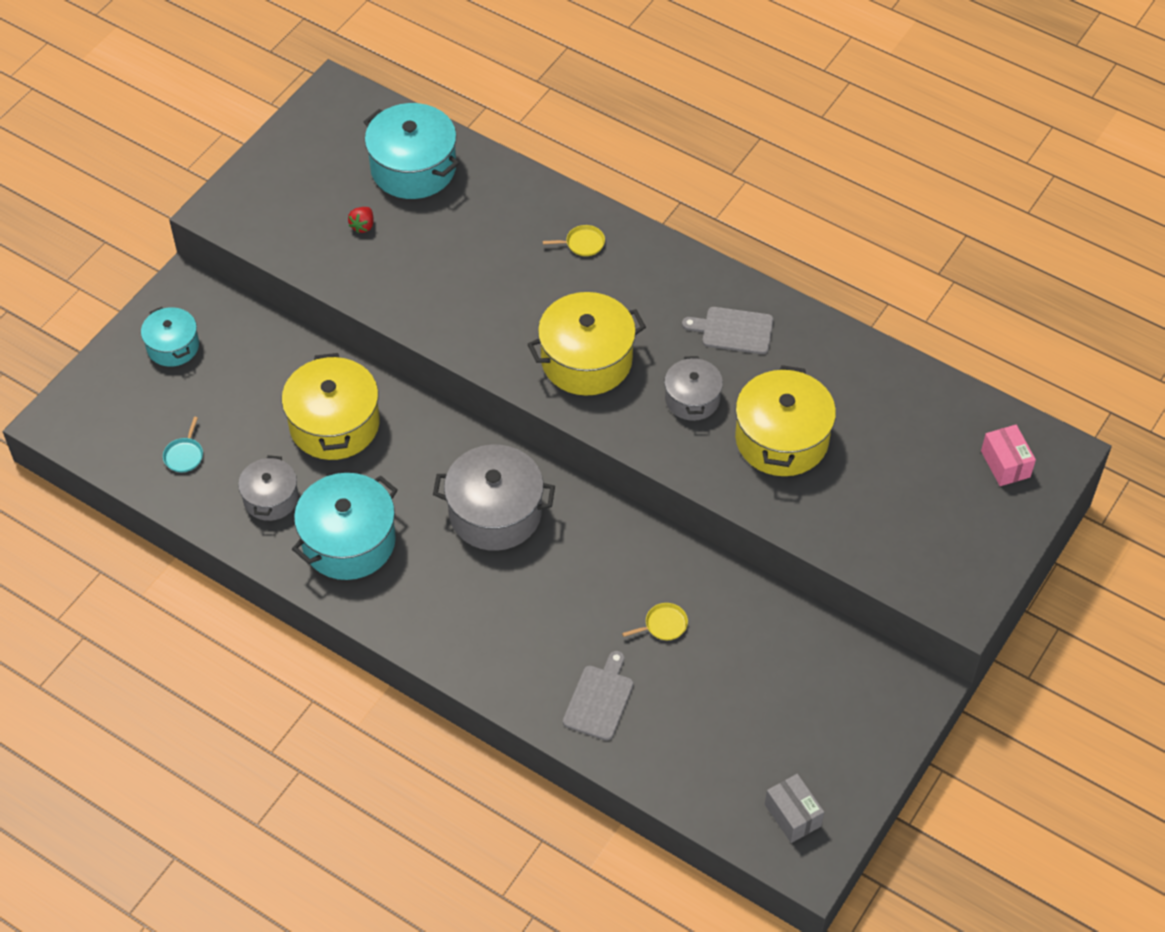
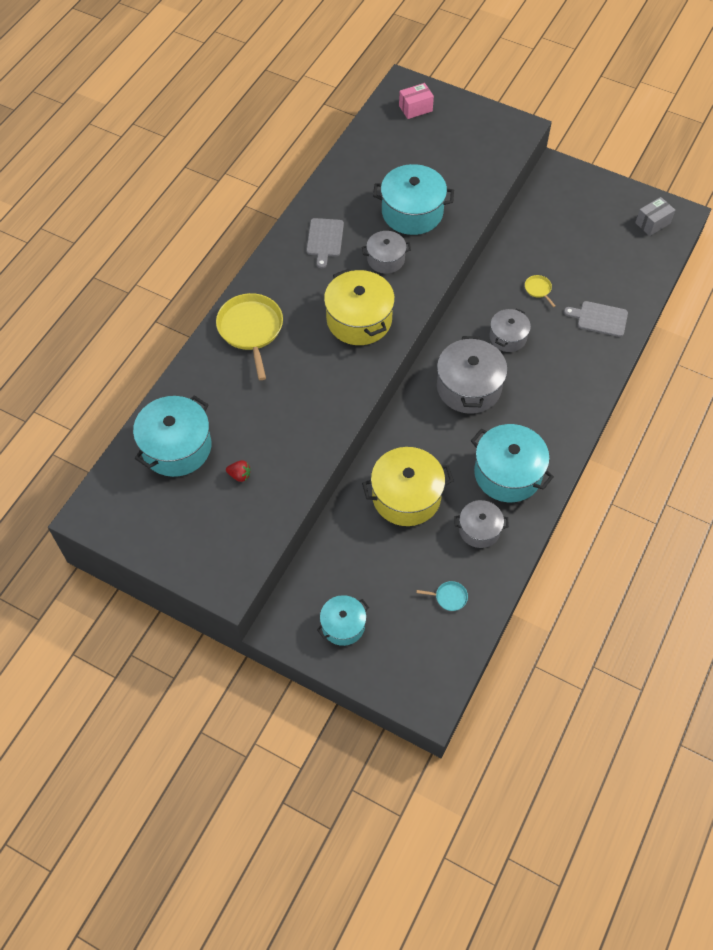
camera: 95 degrees left, 5 degrees up
yellow pan [543,225,605,256] -> yellow pan [216,293,283,380], size x2.31
yellow pot [735,365,836,476] -> turquoise pot [373,164,454,235]
none -> grey pot [489,308,531,352]

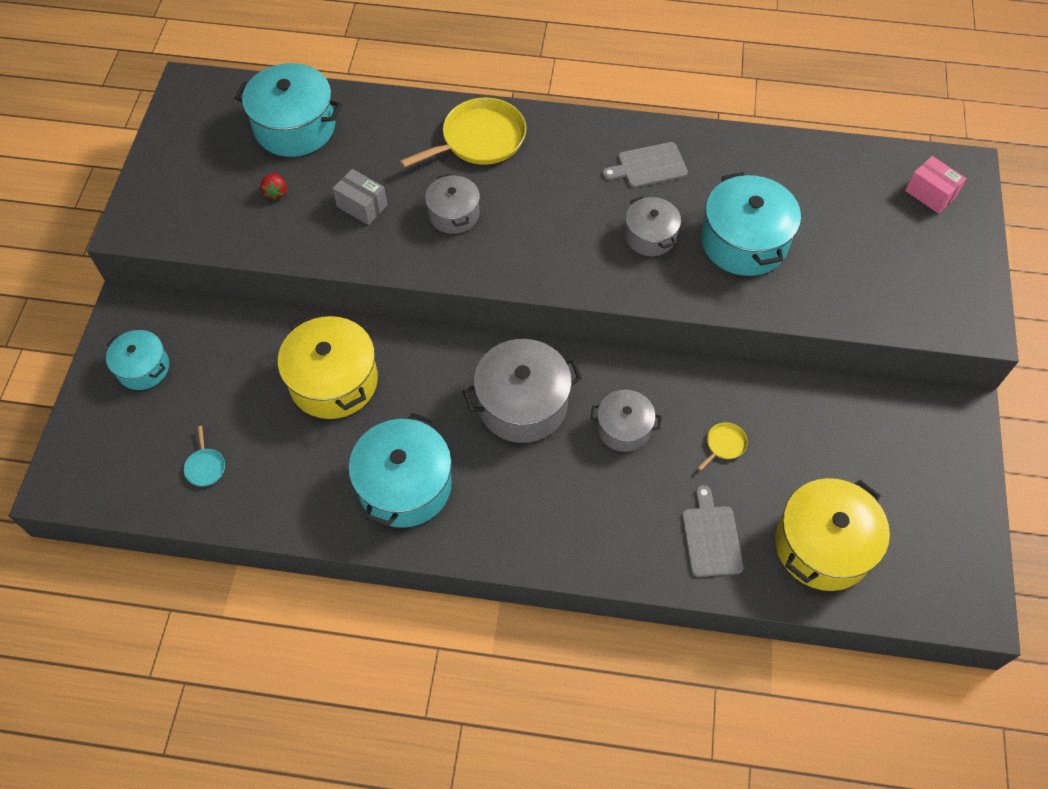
camera: 70 degrees right, 0 degrees up
yellow pot [324,269,395,345] -> yellow pot moved to [775,478,890,591]
grey pot [454,500,509,548] -> grey pot moved to [425,174,480,234]
grey box [635,197,675,236] -> grey box moved to [332,169,388,225]

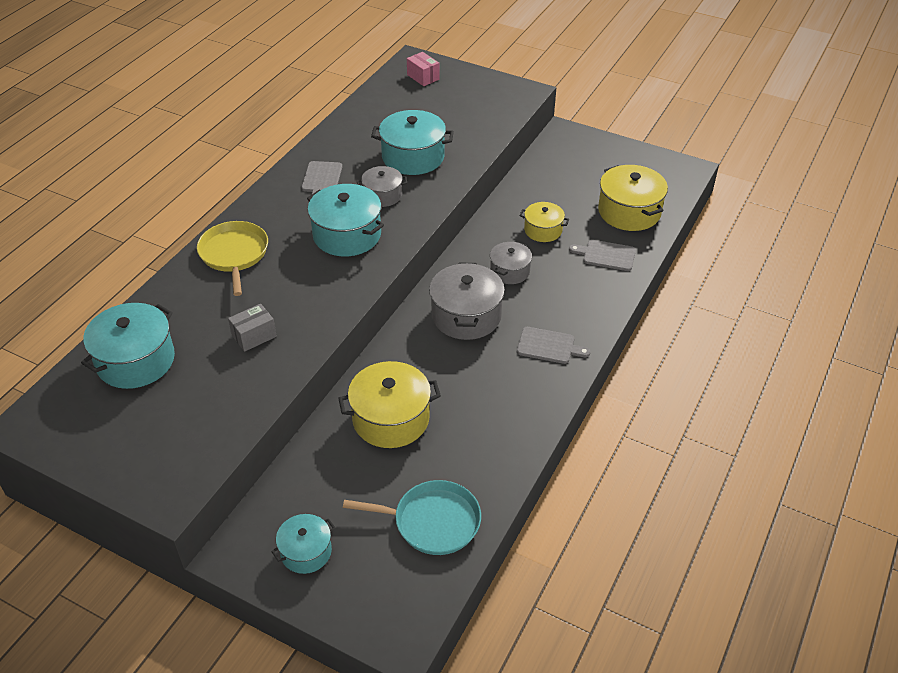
camera: 70 degrees left, 15 degrees down
turquoise pan [184,426,225,486] -> turquoise pan [343,480,481,555], size x2.31
red strawberry [260,173,287,200] -> none
turquoise pot [349,413,452,528] -> turquoise pot moved to [307,184,384,256]
grey pot [425,174,480,234] -> none
yellow pan [698,422,748,471] -> yellow pot [519,202,569,242]
pink box [905,156,966,214] -> pink box turned 75 degrees clockwise [407,52,440,86]
none -> grey cutting board [517,327,590,364]

